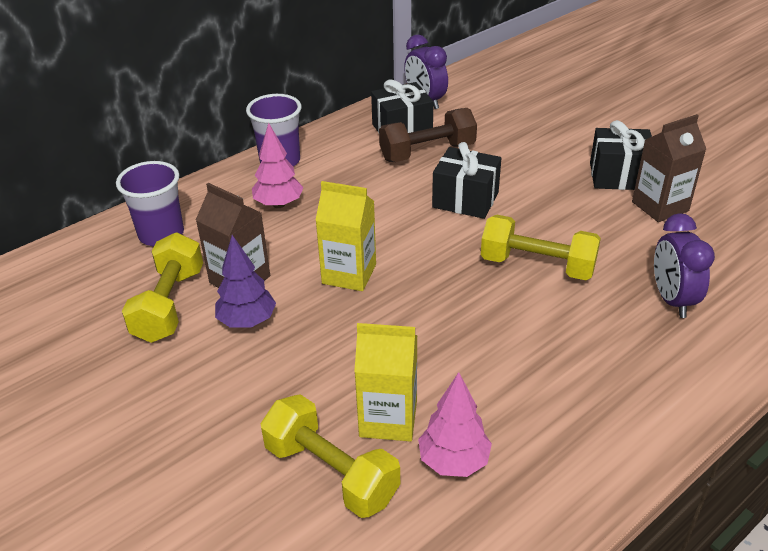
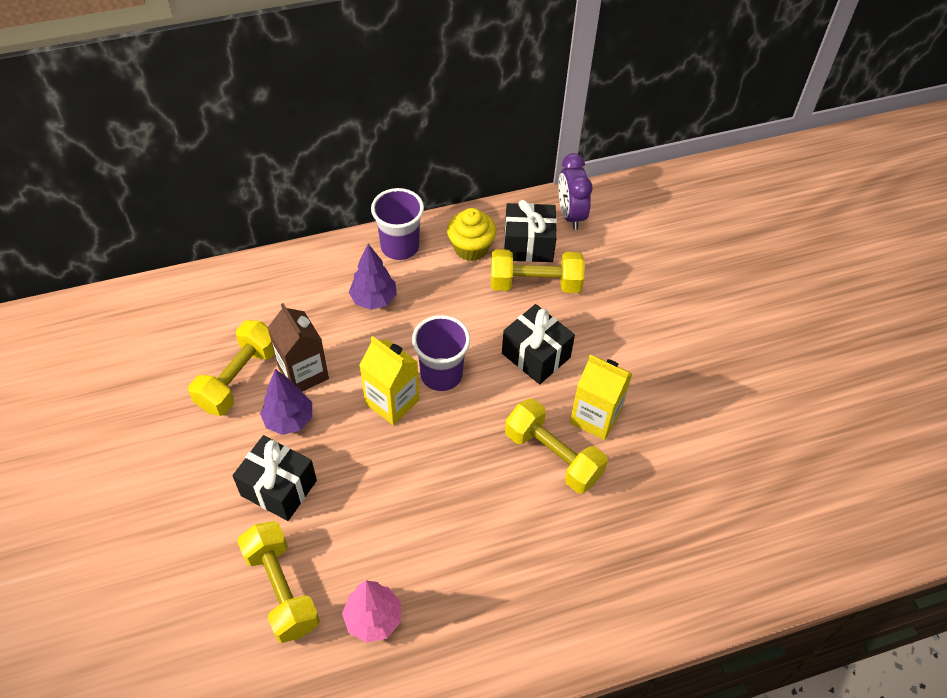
camera: 20 degrees right, 15 degrees up
purple cup [116,161,184,247] -> purple cup moved to [412,315,470,391]
pink tree [252,123,304,208] -> purple tree [349,244,397,310]
yellow carton [354,323,417,442] -> yellow carton moved to [570,355,633,440]
brown dumbbell [379,108,477,162] -> yellow dumbbell [491,249,585,293]
black gift [590,120,652,190] -> black gift moved to [232,435,317,521]
brown carton [632,114,706,222] -> none
purple clock [654,213,715,318] -> none
none -> yellow cupcake [447,208,496,261]

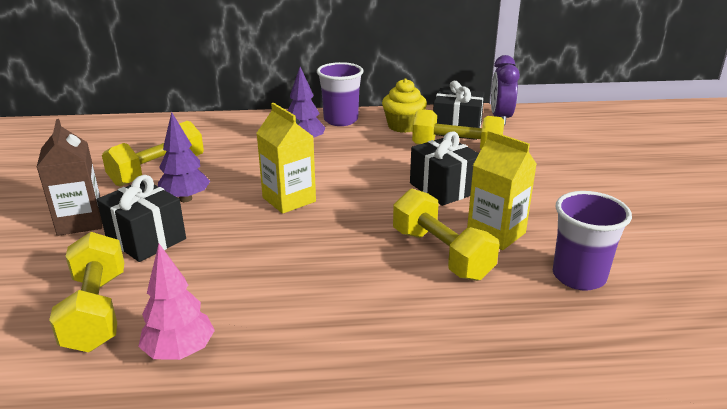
camera: 15 degrees right, 25 degrees down
brown carton [267,303,329,392] -> brown carton moved to [37,119,102,236]
purple cup [412,315,470,391] -> purple cup moved to [553,191,632,291]

